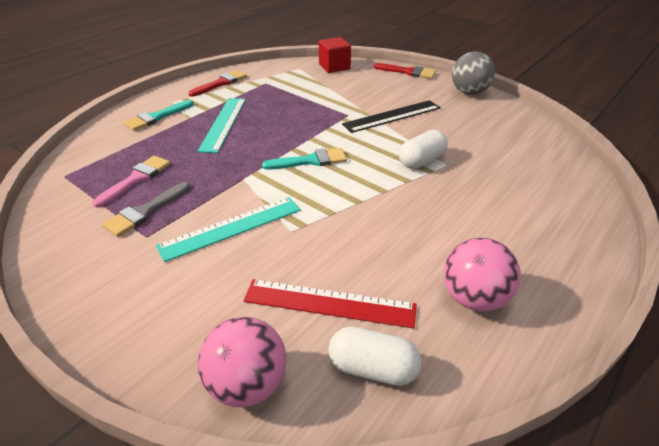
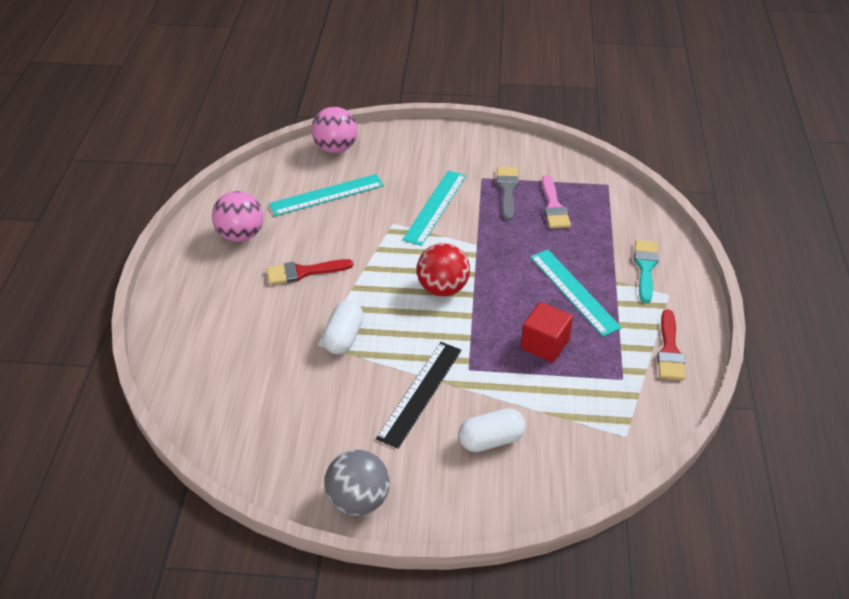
camera: 145 degrees right, 5 degrees up
red ruler [243,279,417,328] -> turquoise ruler [269,174,384,216]
turquoise brush [262,148,347,170] -> red ball [417,243,470,296]
red cube [319,37,351,73] -> red cube moved to [521,302,573,363]
white capsule [328,326,421,386] -> white capsule moved to [458,408,526,452]
red brush [374,63,436,79] -> red brush moved to [267,259,353,285]

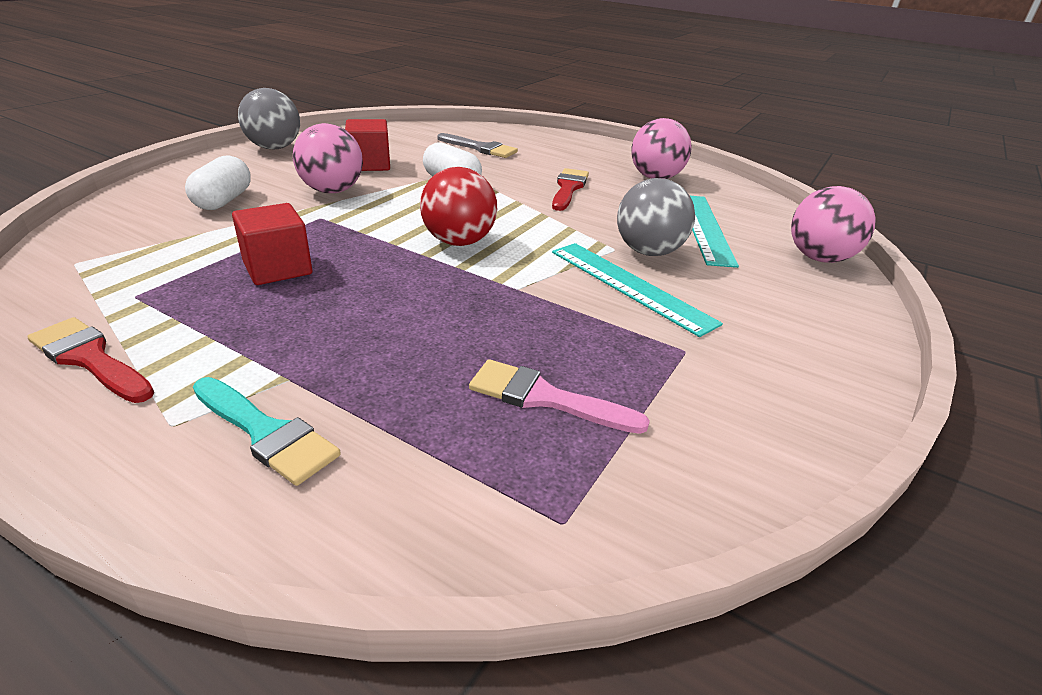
camera: 115 degrees right, 10 degrees down
black ruler [376,342,462,449] -> pink ball [293,123,363,193]
grey brush [497,167,519,220] -> grey brush moved to [437,133,518,158]
turquoise ruler [530,250,622,337] -> none
none -> red cube [345,119,390,171]
none -> grey ball [617,178,695,256]

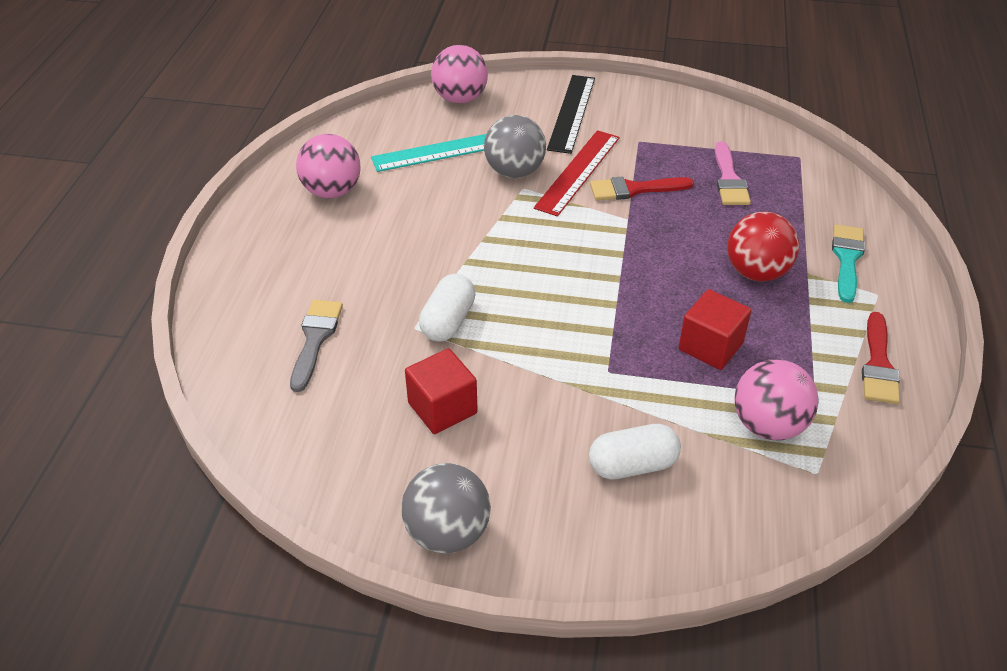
camera: 110 degrees left, 10 degrees up
pink ball [293,123,363,193] -> pink ball moved to [735,359,819,440]
red ball [420,167,497,246] -> red ball moved to [727,212,799,281]
red brush [552,168,589,211] -> red brush moved to [590,177,694,200]
turquoise ruler [552,243,723,337] -> red ruler [534,130,620,216]
none -> black ruler [547,75,595,154]

